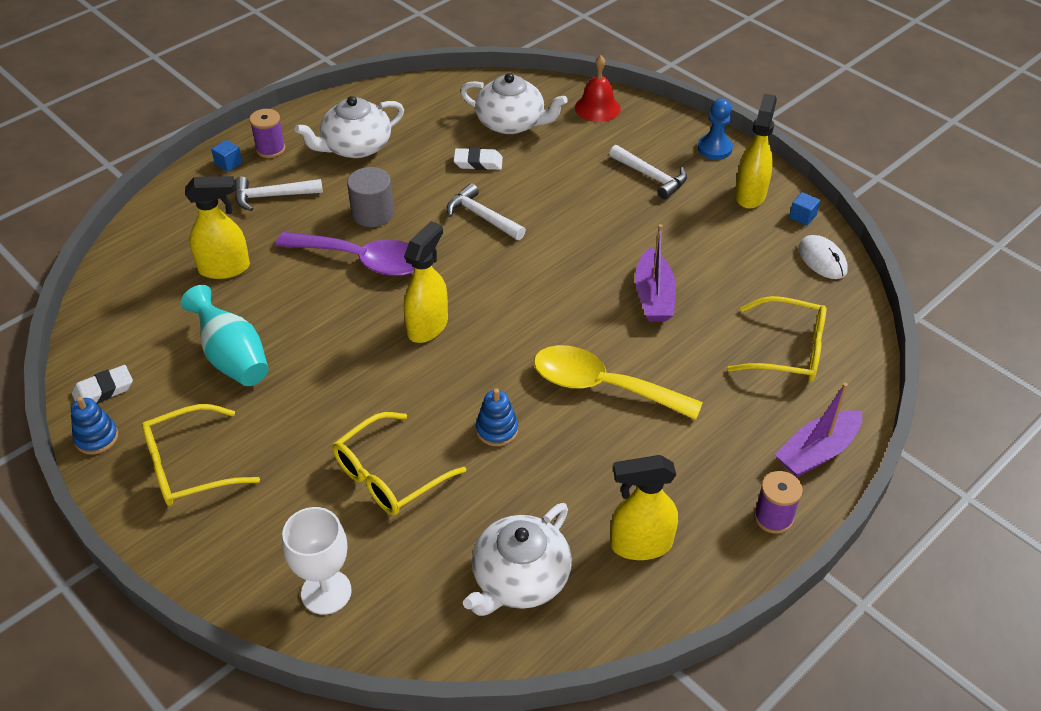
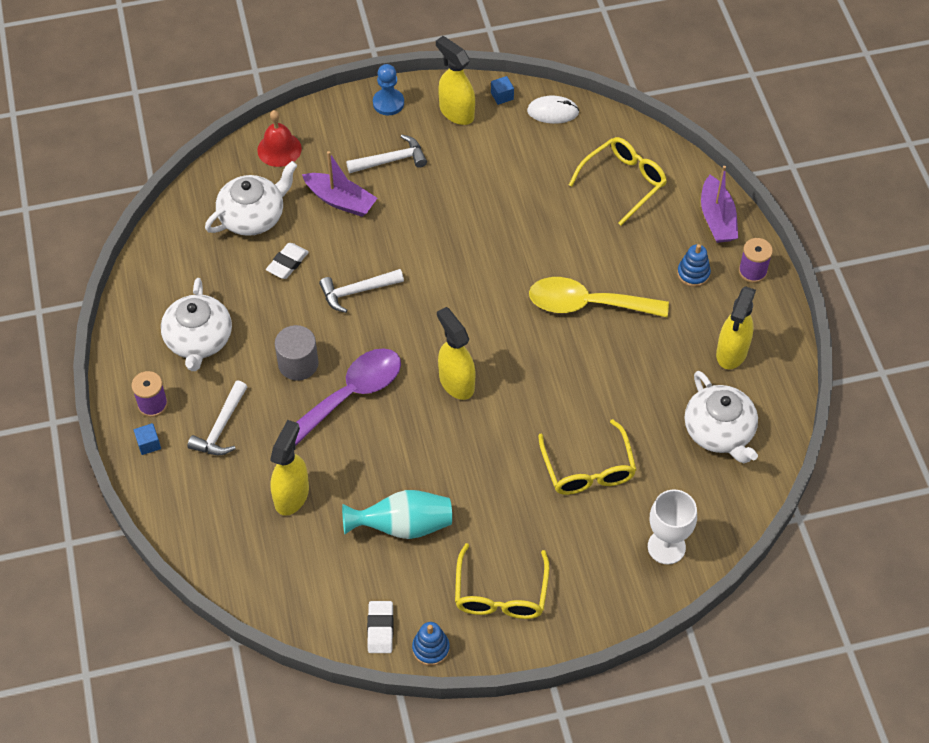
camera: 60 degrees left, 10 degrees up
blue stacking toy [476,388,518,446] -> blue stacking toy moved to [677,244,711,287]
yellow spoon [534,345,703,420] -> yellow spoon turned 45 degrees clockwise [529,277,669,317]
purple boat [635,224,676,322] -> purple boat moved to [302,151,377,217]

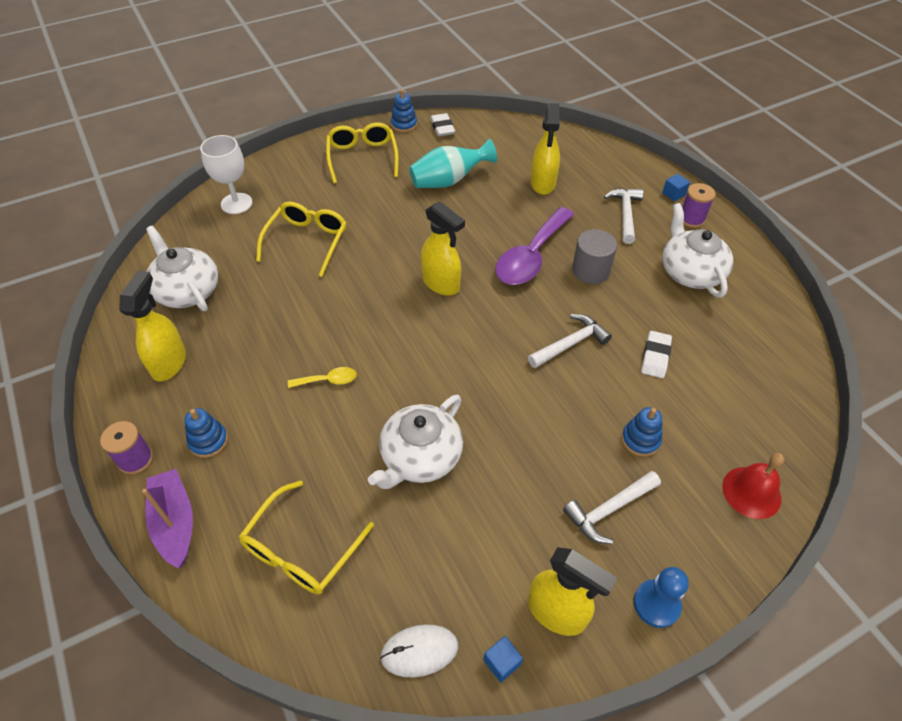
camera: 165 degrees right, 5 degrees down
white teapot [205,161,297,236] -> white teapot moved to [368,395,463,489]
purple boat [302,151,377,217] -> blue stacking toy [622,407,662,456]
yellow spoon [529,277,669,317] -> yellow spoon [288,367,357,388], size x0.45
yellow glasses [538,419,637,495] -> yellow glasses turned 45 degrees clockwise [256,202,346,277]

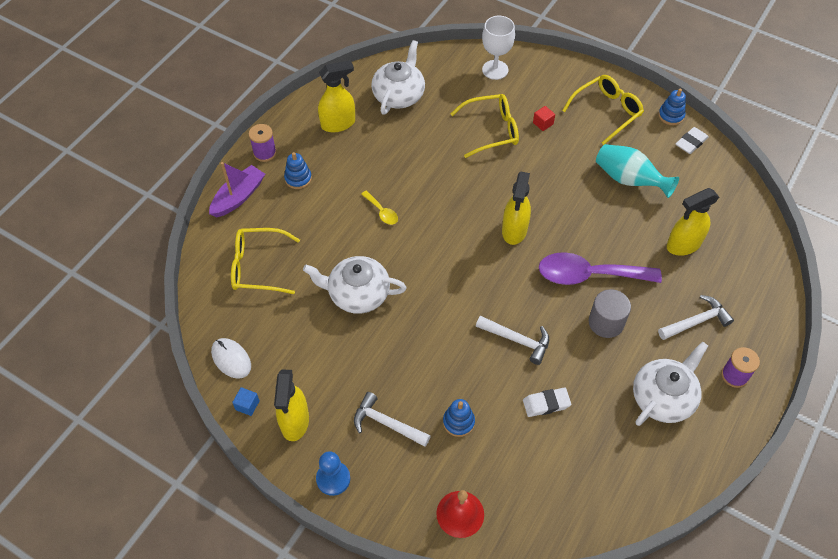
camera: 60 degrees right, 5 degrees up
blue cube [662,174,690,201] -> none
none -> red cube [533,106,555,131]

